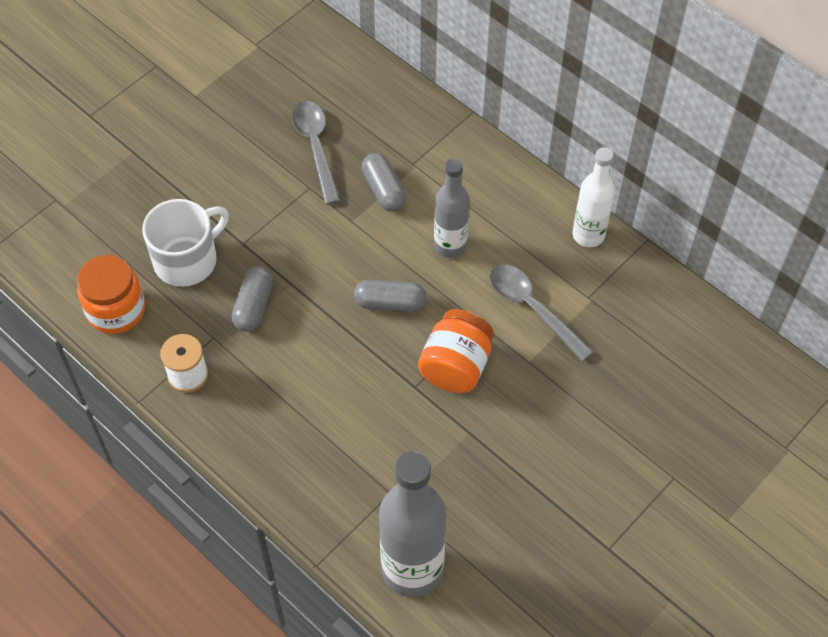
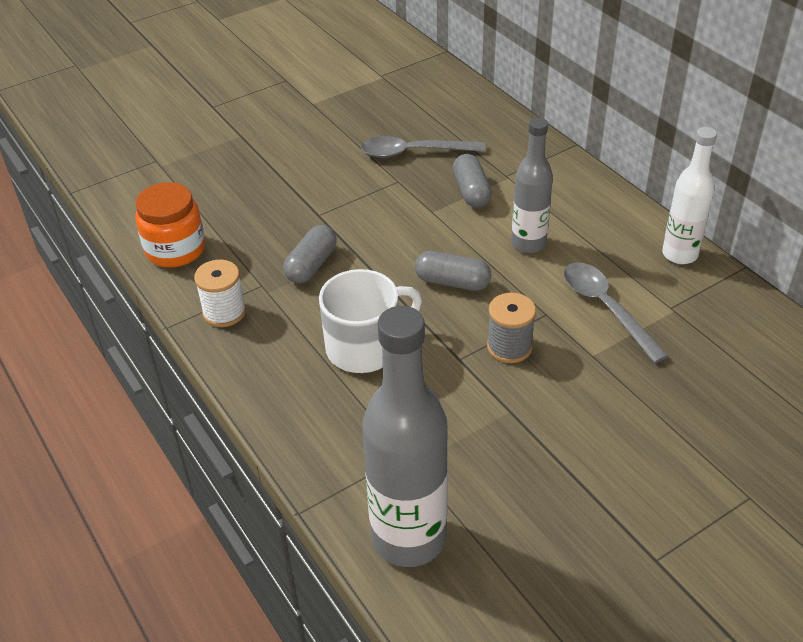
camera: 15 degrees right, 15 degrees down
white mug [142,199,229,287] -> white mug moved to [319,269,422,373]
grey spoon [292,101,340,205] -> grey spoon turned 90 degrees counterclockwise [361,136,485,158]
orange jar [418,309,494,393] -> grey spool [487,293,536,363]

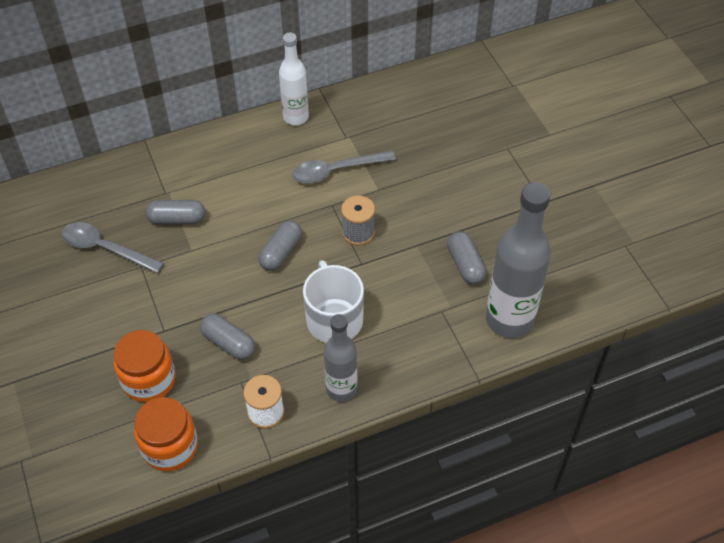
camera: 80 degrees left, 10 degrees up
grey spoon [361,136,485,158] -> grey spoon turned 105 degrees clockwise [62,222,164,273]
grey bottle [511,117,553,253] -> grey bottle moved to [324,314,357,402]
none -> orange jar [114,330,176,402]
none -> grey capsule [447,231,486,285]

